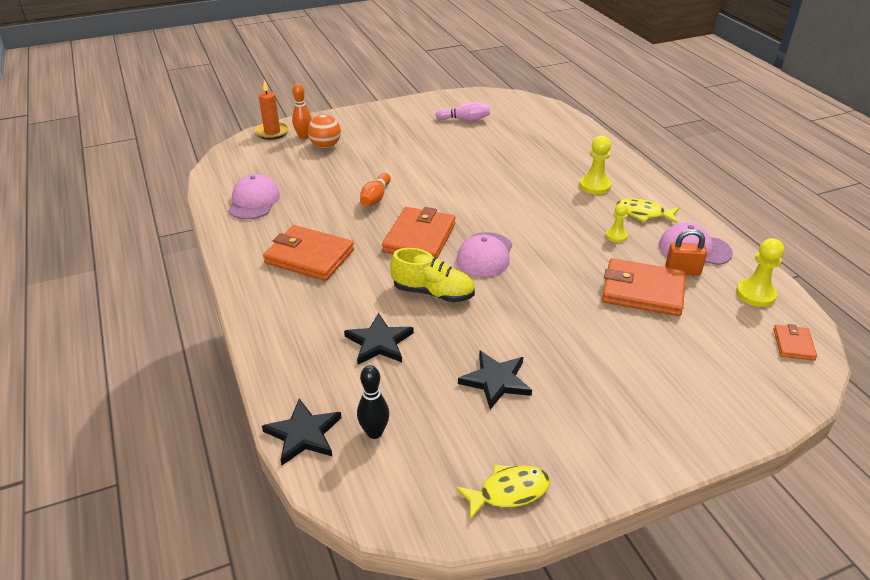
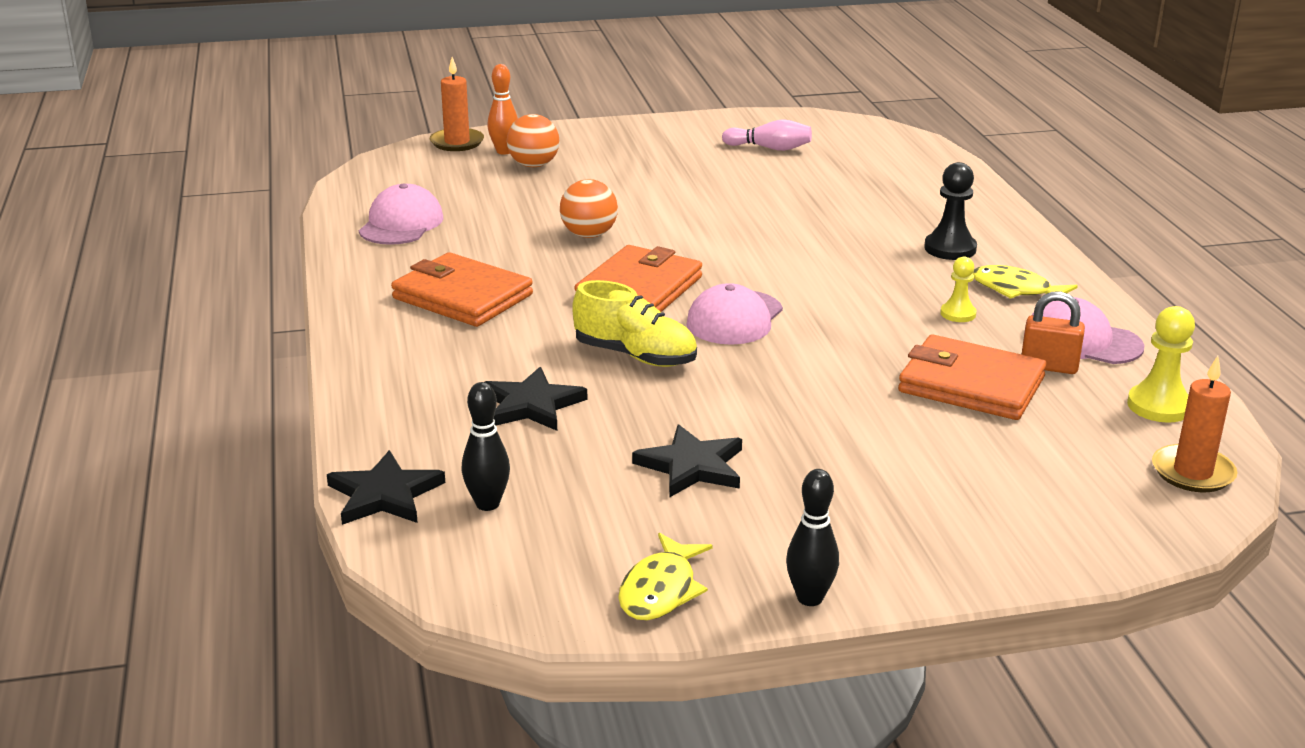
camera: 10 degrees right, 10 degrees down
orange bowling pin [360,173,391,207] -> orange ball [560,179,618,238]
yellow fish [456,464,550,520] -> yellow fish turned 120 degrees clockwise [618,533,713,620]
yellow pawn [579,136,611,195] -> black pawn [924,162,977,260]
orange wallet [773,324,817,361] -> orange candle [1152,356,1238,492]
none -> black bowling pin [786,469,839,606]

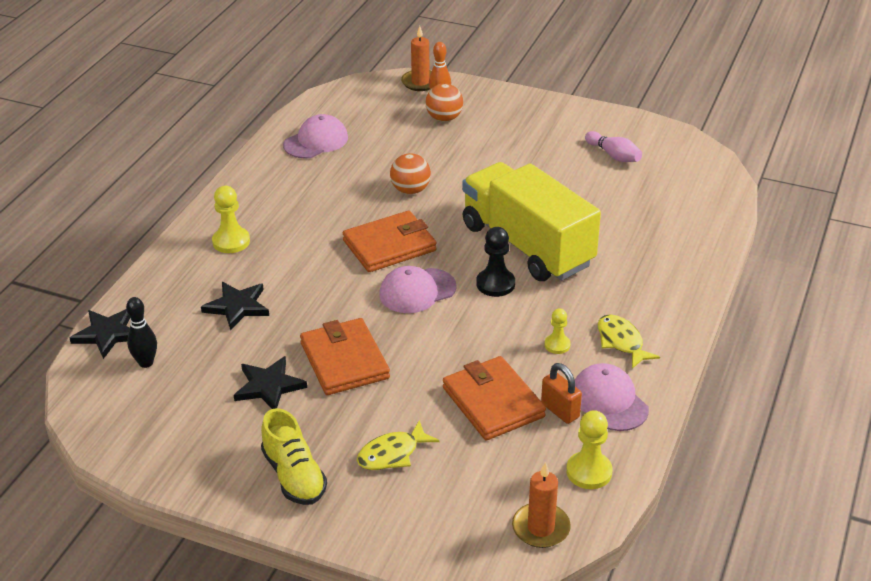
camera: 35 degrees right, 10 degrees up
orange wallet [391,252,533,327] -> orange wallet moved to [300,318,390,395]
yellow shoe [572,280,697,367] -> yellow shoe moved to [261,408,327,505]
yellow fish [618,533,713,620] -> yellow fish moved to [357,420,439,470]
black bowling pin [786,469,839,606] -> none
black pawn [924,162,977,260] -> black pawn moved to [476,227,515,297]
none -> yellow pawn [212,186,250,253]
none -> yellow truck [462,162,601,281]

